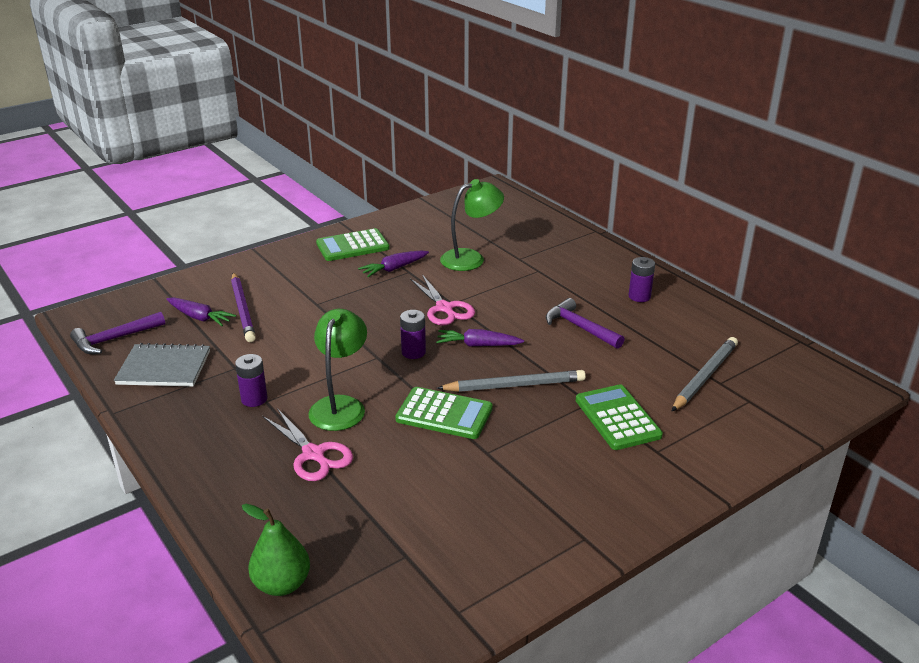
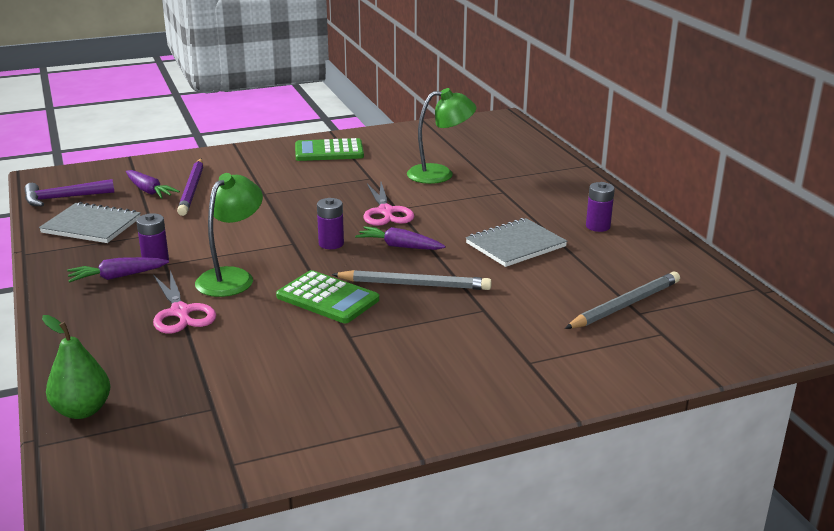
camera: 15 degrees right, 5 degrees down
purple carrot [358,250,429,277] -> purple carrot moved to [67,257,169,283]
purple hammer [546,298,625,349] -> grey notebook [466,218,567,267]
green calculator [576,385,663,450] -> none

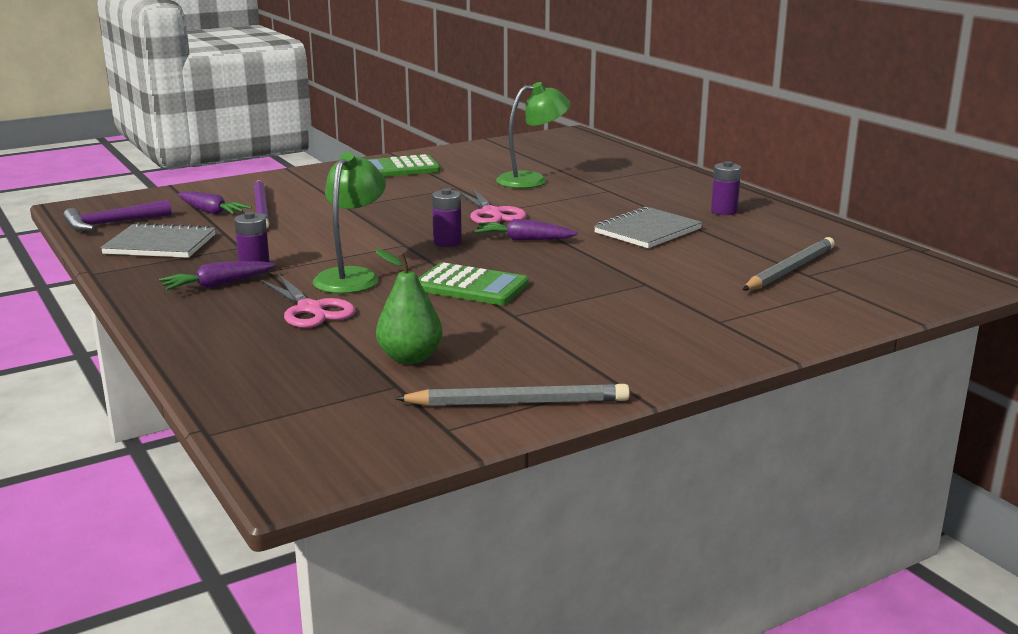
camera: 10 degrees left, 5 degrees down
green pear [42,315,110,419] -> green pear moved to [375,249,443,364]
grey pencil [331,270,492,290] -> grey pencil moved to [395,384,630,406]

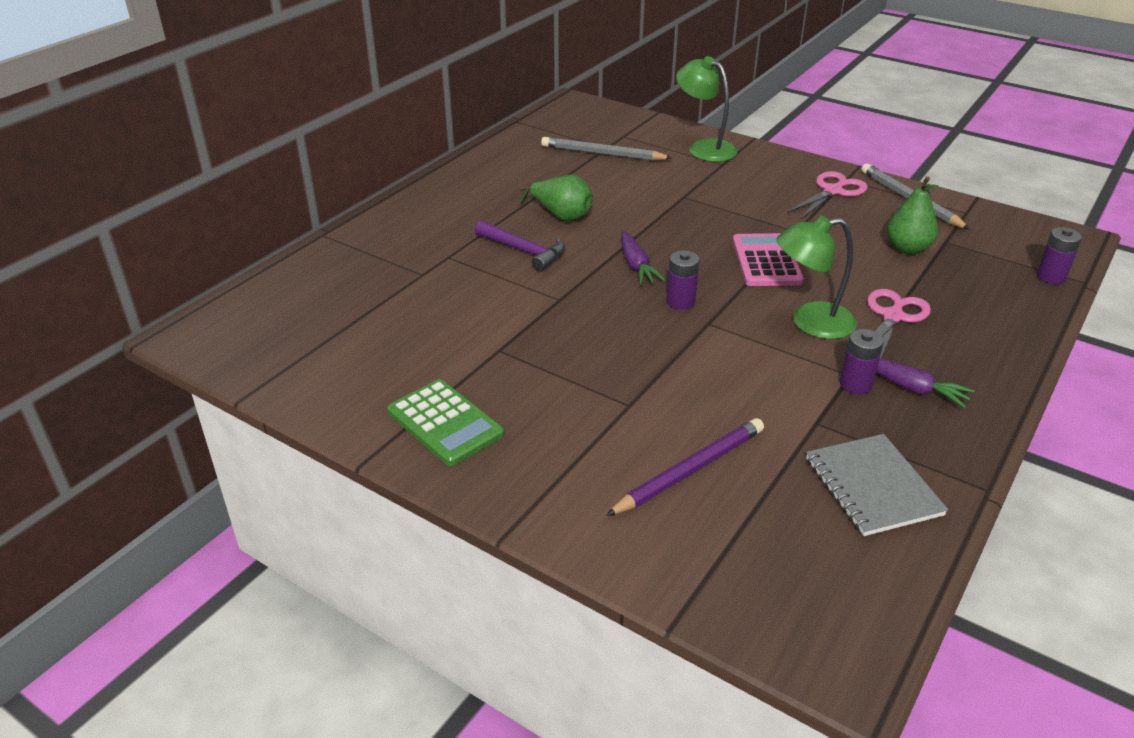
camera: 115 degrees left, 15 degrees up
purple hammer [63,200,172,231] -> purple hammer moved to [475,220,565,272]
purple carrot [178,191,252,215] -> none
green calculator [418,262,529,305] -> pink calculator [733,233,803,286]
pink scissors [458,188,526,224] -> pink scissors moved to [787,171,868,219]
green lamp [496,82,571,189] -> green lamp moved to [676,56,737,162]
grey notebook [594,206,702,248] -> green pear [520,175,593,221]
purple battery [711,161,741,215] -> purple battery moved to [1036,227,1082,284]

